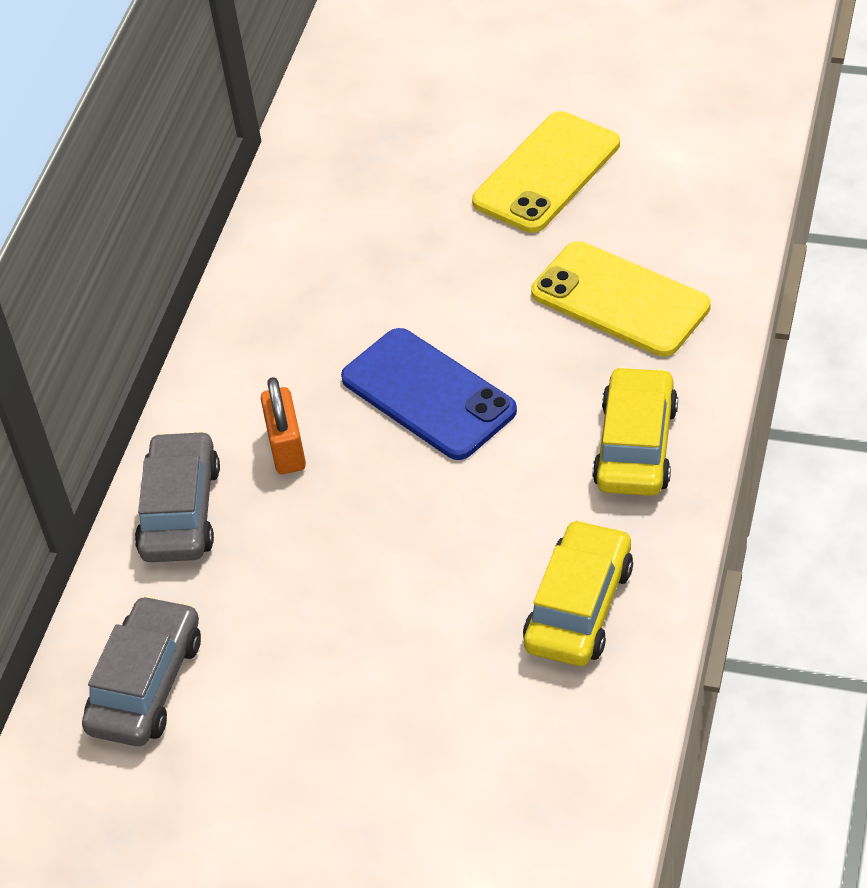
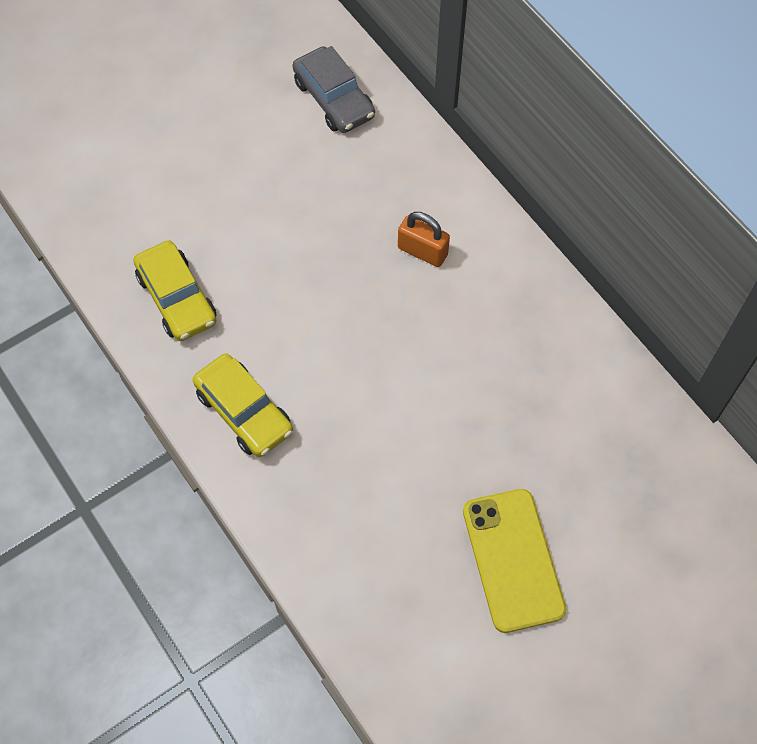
camera: 125 degrees right, 15 degrees up
grey car [135,430,220,562] -> none
blue phone [341,328,517,460] -> none
yellow phone [531,241,711,356] -> none

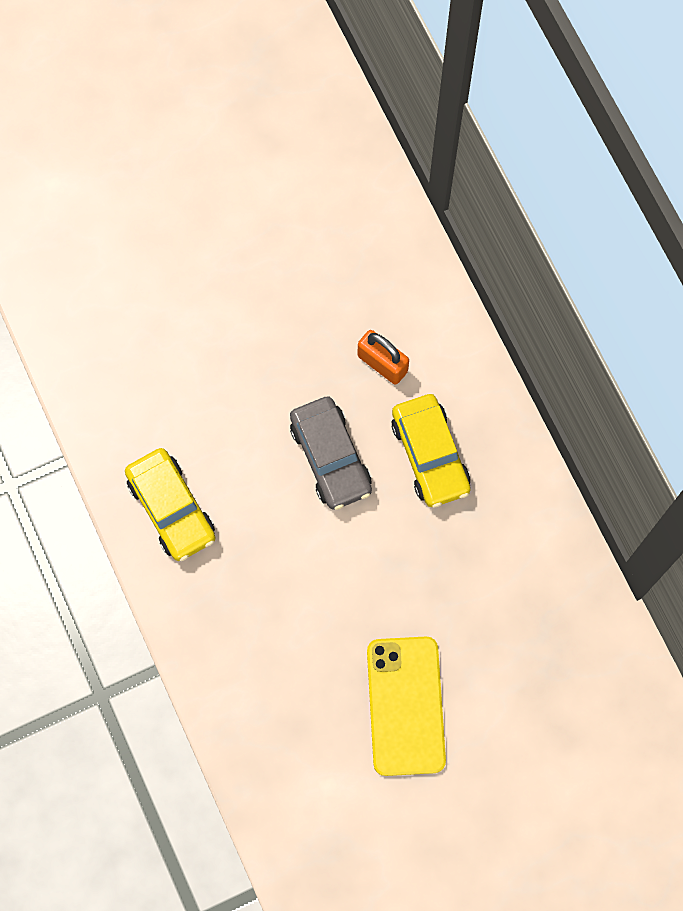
camera: 10 degrees right, 10 degrees up
yellow car [134,240,217,341] -> yellow car moved to [391,394,471,508]
grey car [292,46,375,133] -> grey car moved to [290,396,372,510]

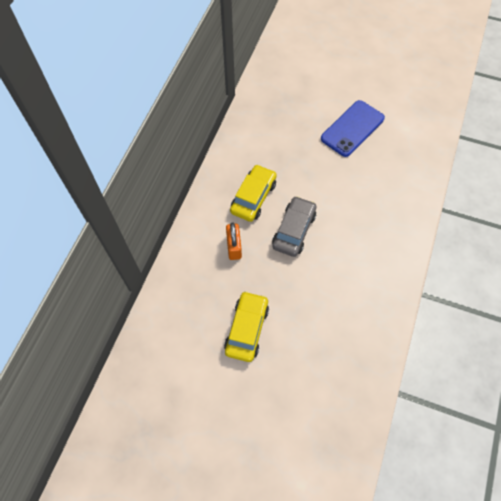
camera: 135 degrees left, 10 degrees down
yellow car [125,448,215,561] -> yellow car moved to [224,291,269,362]
yellow phone [367,637,446,776] -> blue phone [321,100,385,157]

